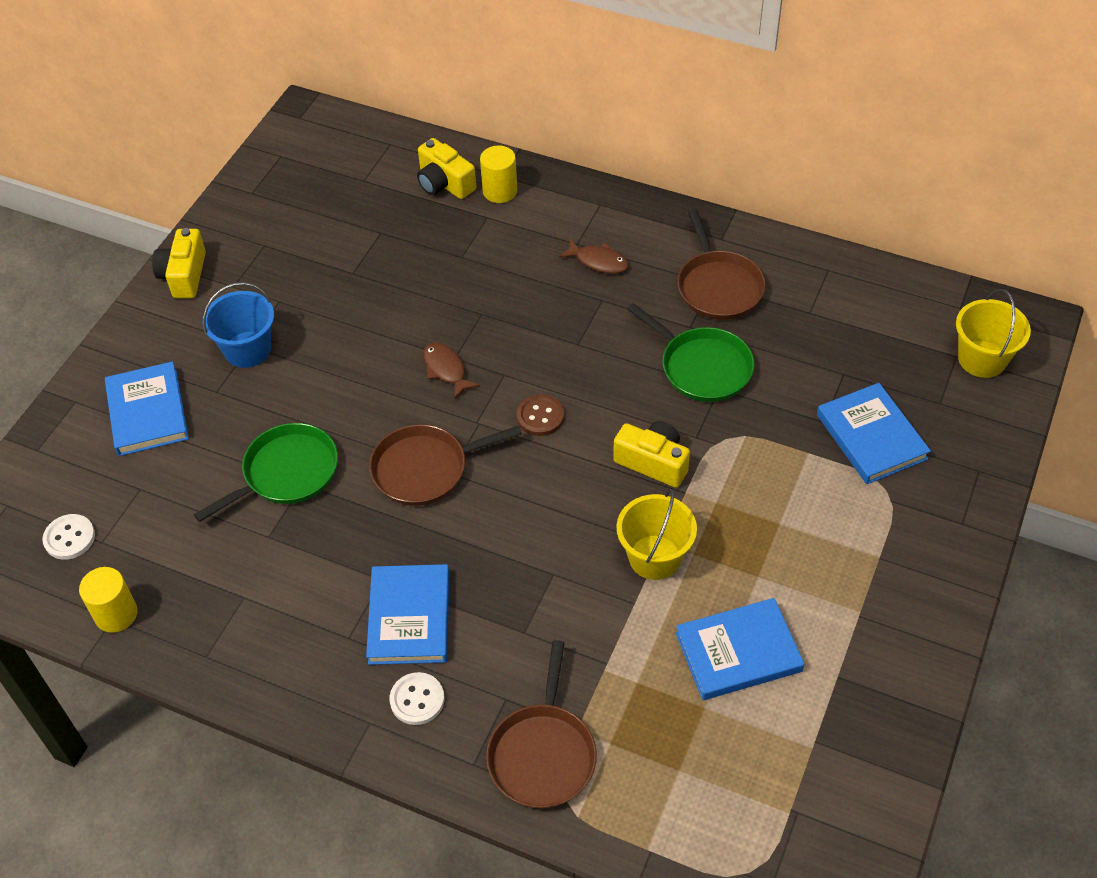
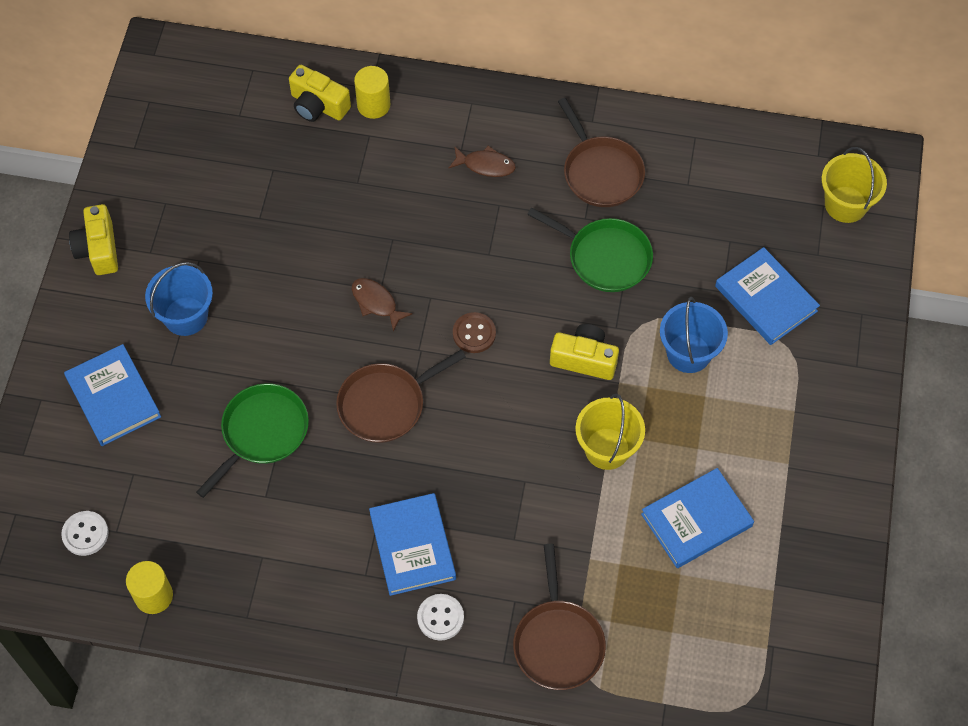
camera: 15 degrees left, 10 degrees up
none -> blue bucket [660,297,728,373]

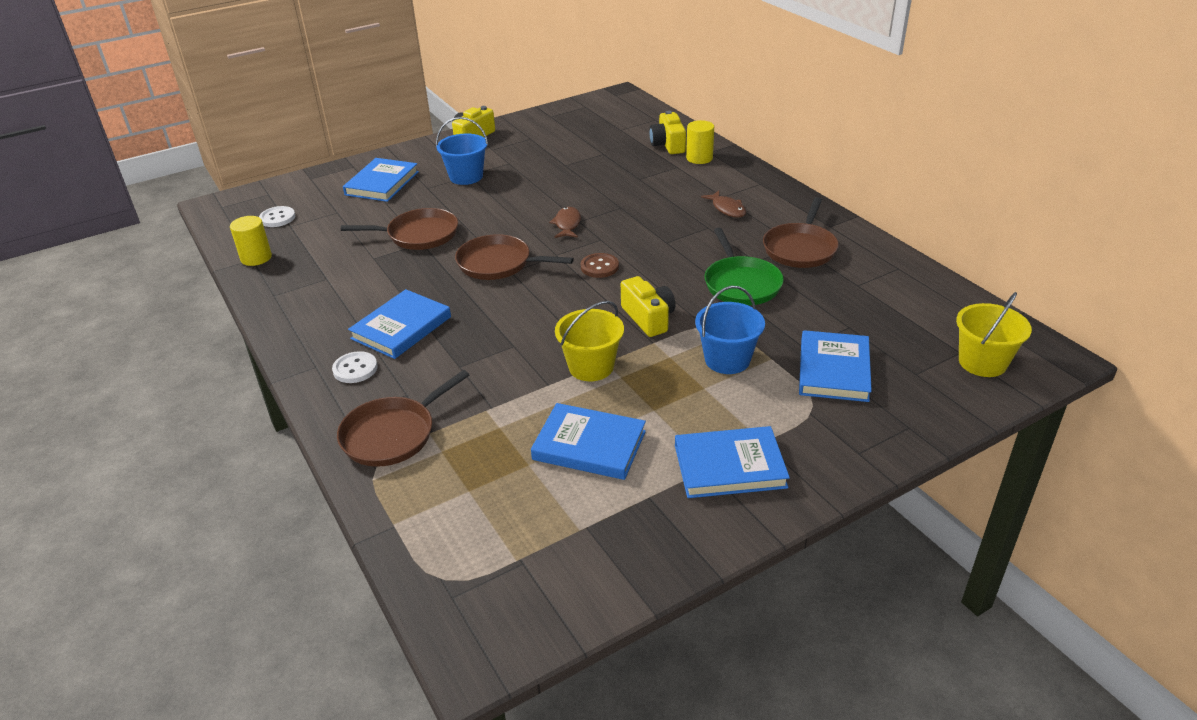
camera: 50 degrees right, 25 degrees down
green pan [196,383,309,498] -> brown pan [341,208,458,250]
none -> blue book [675,426,790,498]

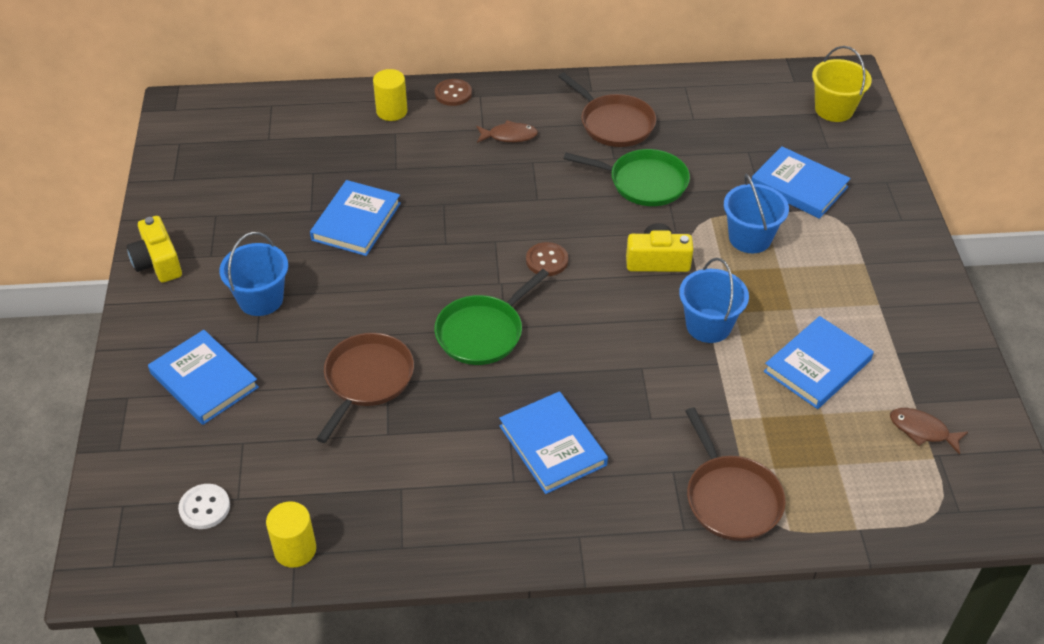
camera: 65 degrees left, 10 degrees up
white button [332,351,378,383] -> none
brown pan [455,234,574,280] -> green pan [434,269,549,365]
brown fish [549,207,581,238] -> brown fish moved to [890,408,968,455]
yellow bucket [555,301,624,381] -> blue bucket [679,258,749,343]
yellow camera [649,111,686,154] -> none
blue book [675,426,790,498] -> blue book moved to [310,180,401,256]
none -> brown button [435,79,472,106]

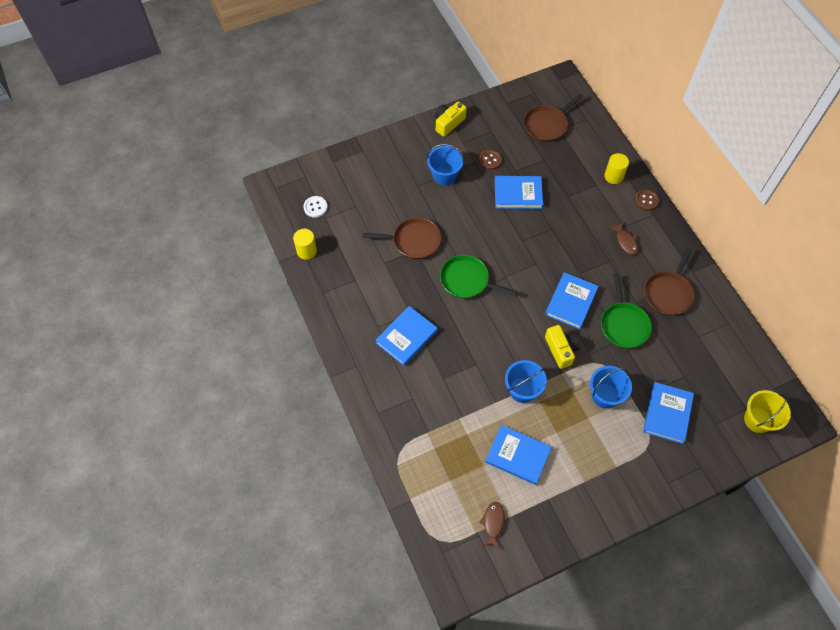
camera: 70 degrees right, 15 degrees up
blue book [148,330,259,425] -> blue book moved to [545,272,599,329]
brown button [526,242,568,276] -> brown button moved to [479,150,502,170]
brown pan [685,407,786,541] -> brown pan moved to [523,94,583,142]

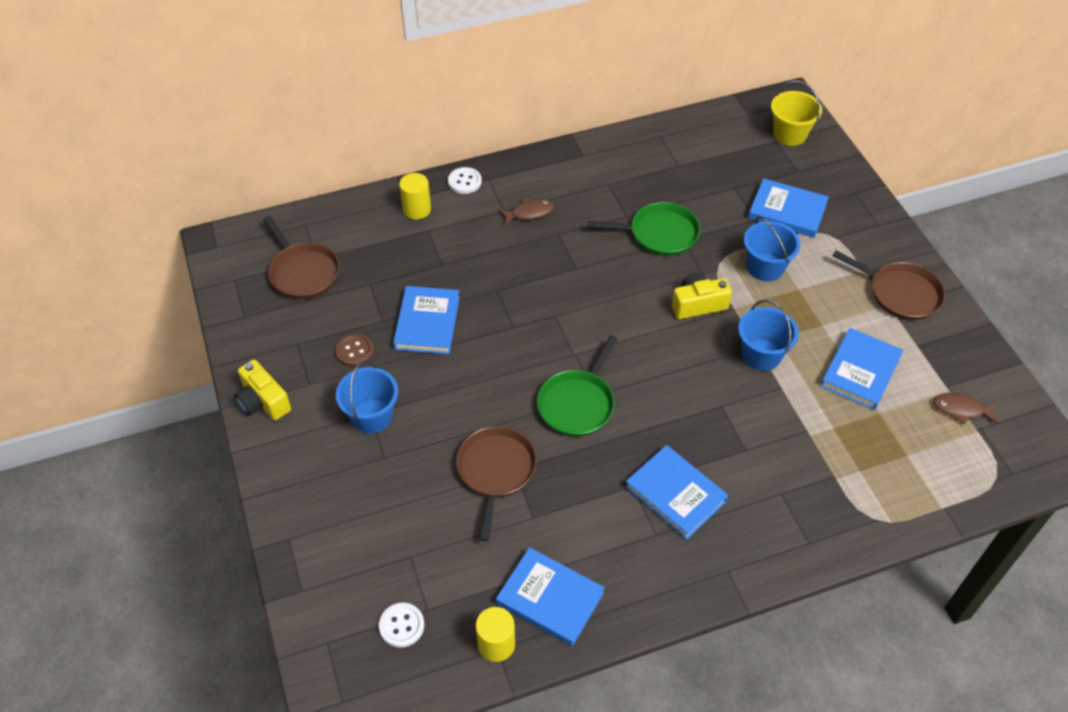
camera: 85 degrees left, 10 degrees down
blue book [545,272,599,329] -> blue book moved to [496,547,605,646]
brown button [635,189,659,211] -> white button [448,167,482,194]
brown pan [644,248,694,316] -> brown pan moved to [832,251,945,320]

